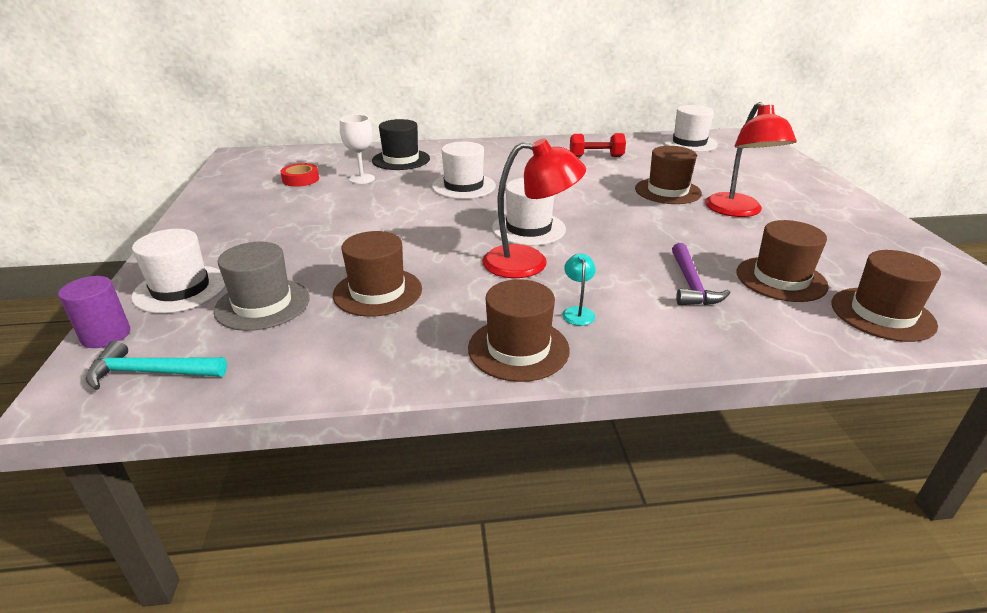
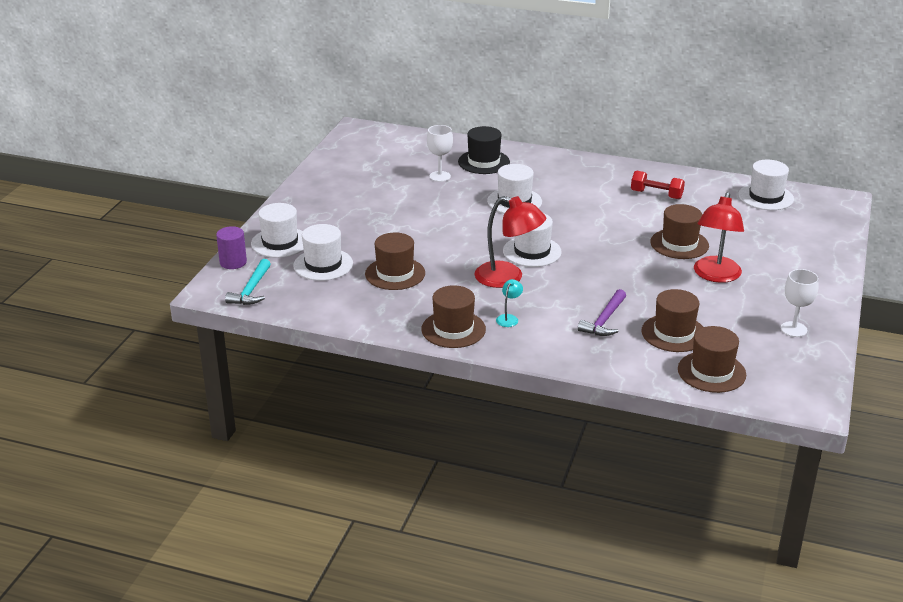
camera: 25 degrees right, 0 degrees up
turquoise hammer [86,340,227,390] -> turquoise hammer turned 105 degrees counterclockwise [225,259,271,305]
grey hat [214,242,310,331] -> white hat [293,224,353,281]
red tape [280,163,319,187] -> none
none -> white goblet [781,269,819,337]

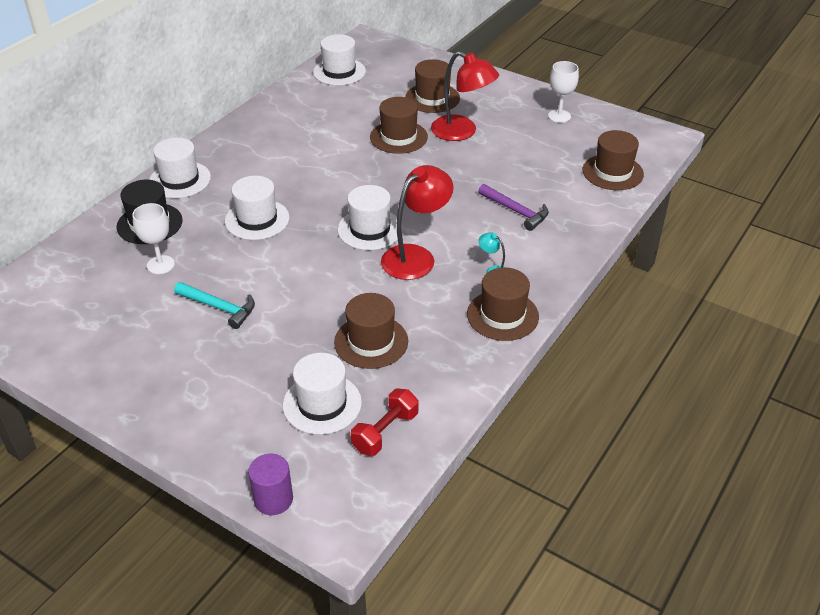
camera: 75 degrees left, 10 degrees up
turquoise hammer [225,259,271,305] -> turquoise hammer moved to [174,282,255,329]
white hat [251,203,304,258] -> white hat moved to [149,138,211,198]
red dumbbell [631,170,685,199] -> red dumbbell moved to [351,388,419,456]
brown hat [641,289,703,352] -> brown hat moved to [405,59,460,113]

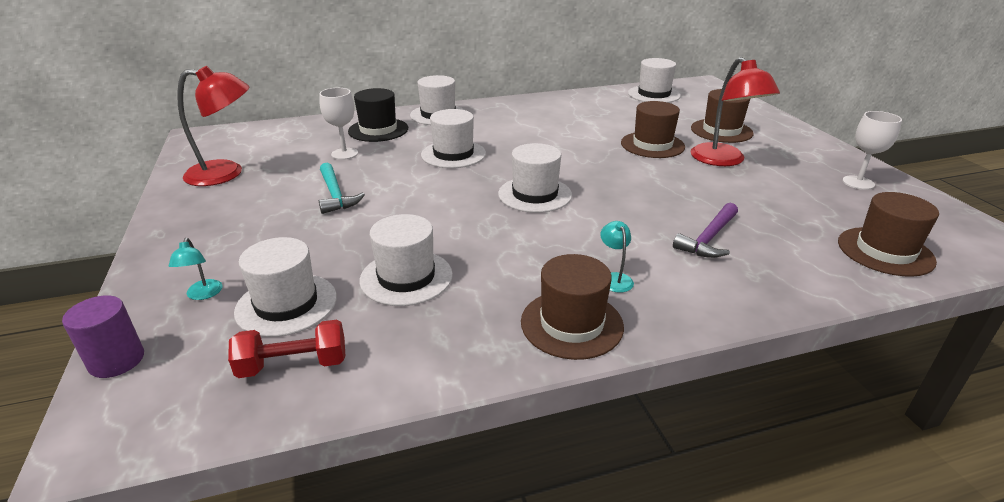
camera: 40 degrees right, 10 degrees down
brown hat [334,293,408,369] -> white hat [360,214,453,306]
red lamp [381,165,454,280] -> red lamp moved to [177,66,250,186]
purple hammer [478,184,549,231] -> purple hammer turned 45 degrees clockwise [673,203,738,258]
none -> turquoise lamp [169,238,223,300]

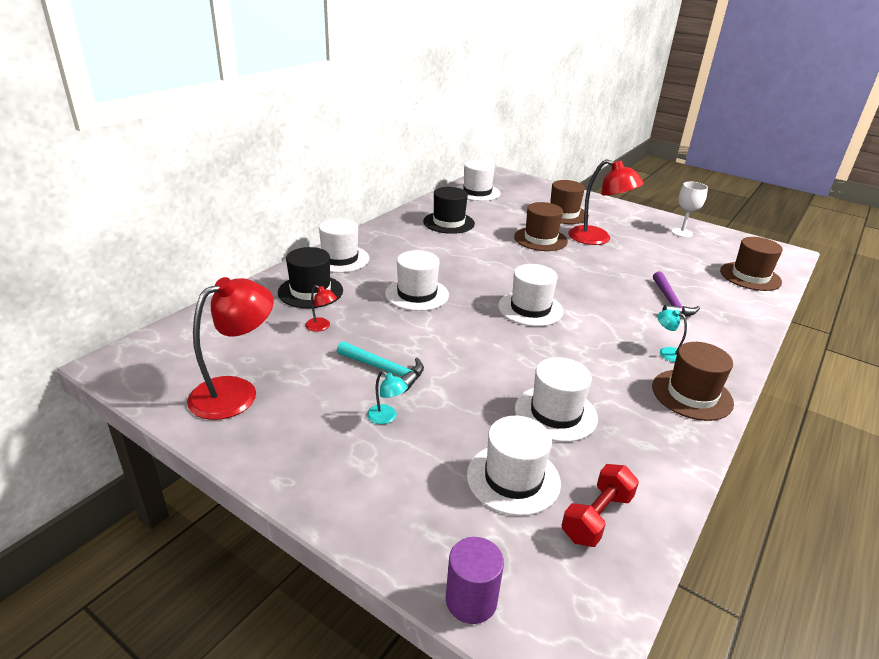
camera: 40 degrees left, 0 degrees up
turquoise lamp [169,238,223,300] -> turquoise lamp moved to [367,371,408,424]
white goblet [319,88,358,160] -> red lamp [305,285,337,332]
none -> black hat [423,187,475,234]

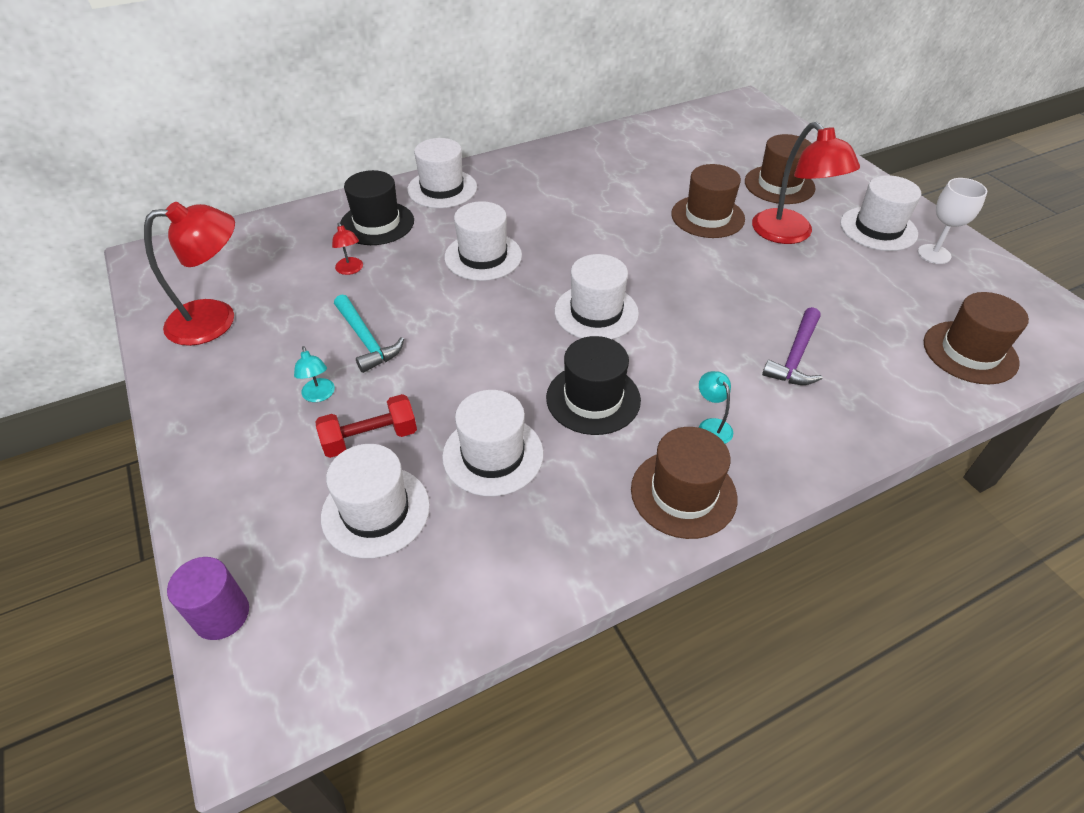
camera: 30 degrees right, 15 degrees up
black hat [423,187,475,234] -> black hat moved to [546,336,641,435]
white hat [457,160,501,201] -> white hat moved to [840,175,921,251]
red dumbbell [561,464,639,547] -> red dumbbell moved to [315,394,417,458]

